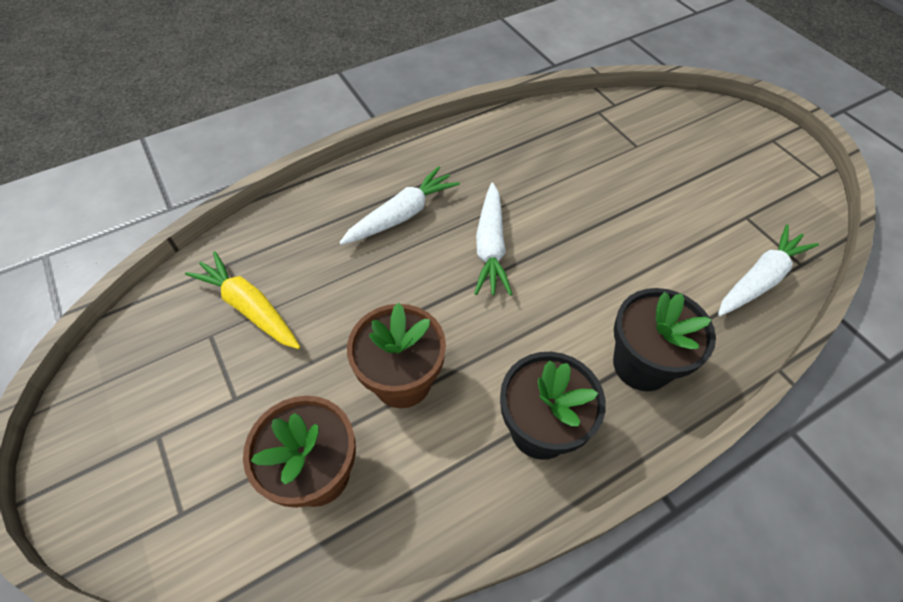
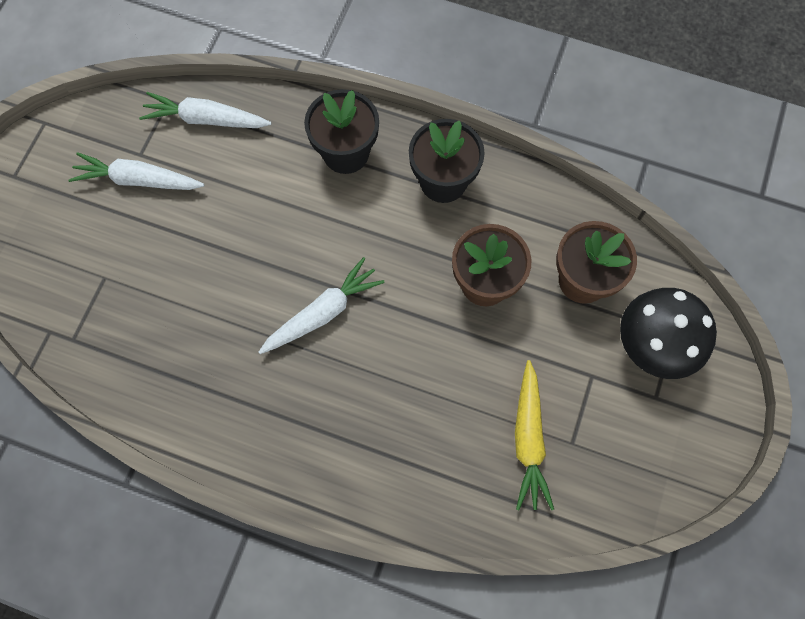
camera: 130 degrees left, 15 degrees up
white carrot [339,166,460,245] -> white carrot moved to [68,152,204,190]
none -> black mushroom [620,288,717,379]

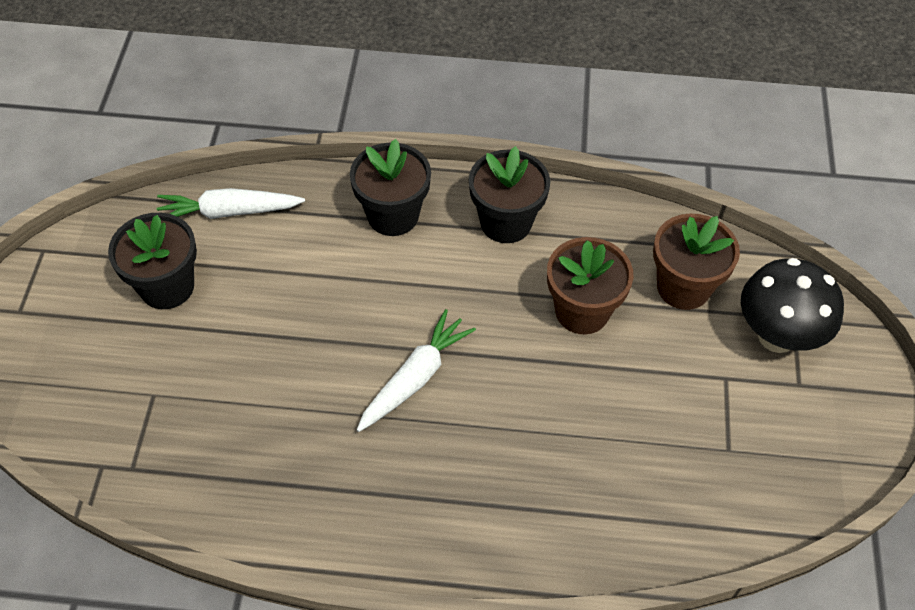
camera: 15 degrees left, 15 degrees down
white carrot [68,152,204,190] -> black flower pot [108,213,197,309]
yellow carrot [515,360,554,510] -> none

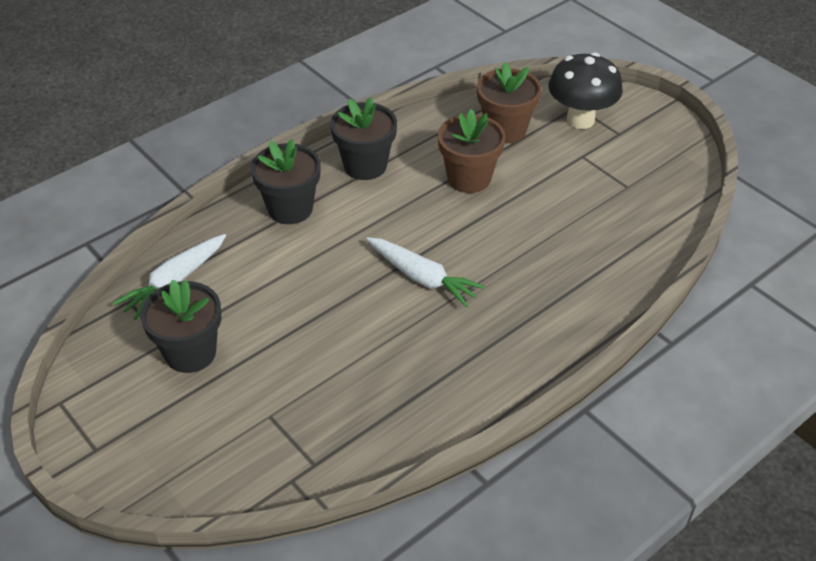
camera: 45 degrees left, 10 degrees down
white carrot [357,309,476,432] -> white carrot turned 135 degrees clockwise [366,237,485,308]

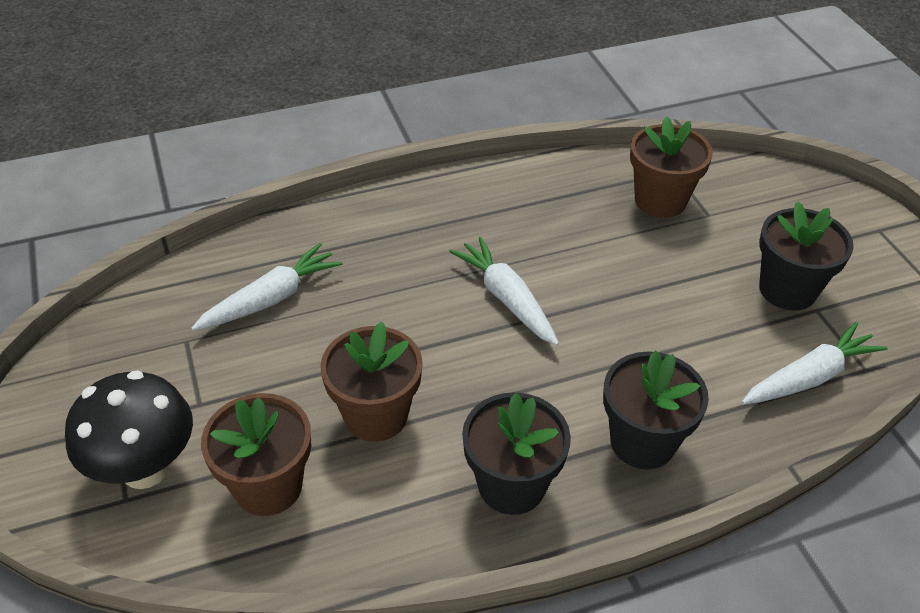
camera: 160 degrees left, 0 degrees up
none -> white carrot [191,243,343,331]
none -> brown flower pot [630,116,713,218]

